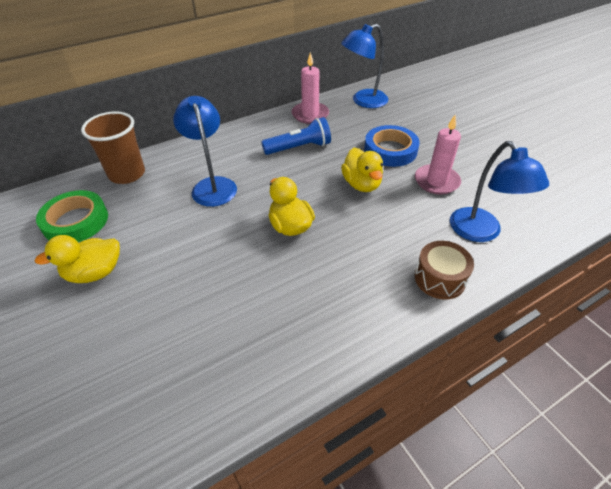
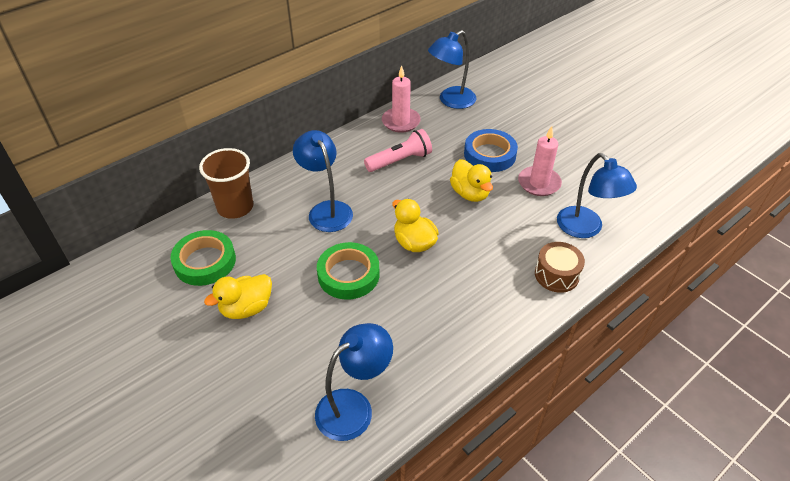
camera: 10 degrees left, 0 degrees up
blue flashlight [261,117,331,155] -> pink flashlight [364,129,432,172]
none -> blue lamp [315,323,393,441]
none -> green tape [317,242,380,300]

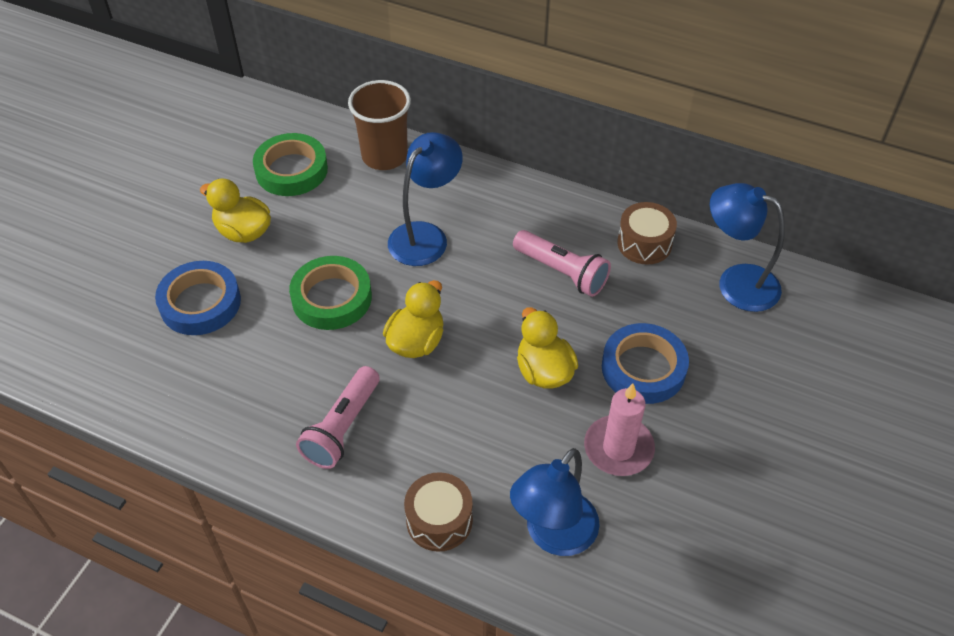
camera: 65 degrees right, 5 degrees up
blue lamp [315,323,393,441] -> none
pink candle [382,65,421,133] -> brown drum [617,202,677,265]
yellow duck [450,159,493,202] -> yellow duck turned 120 degrees clockwise [517,307,578,389]
none -> blue tape [155,261,241,335]
none -> pink flashlight [296,366,380,469]

